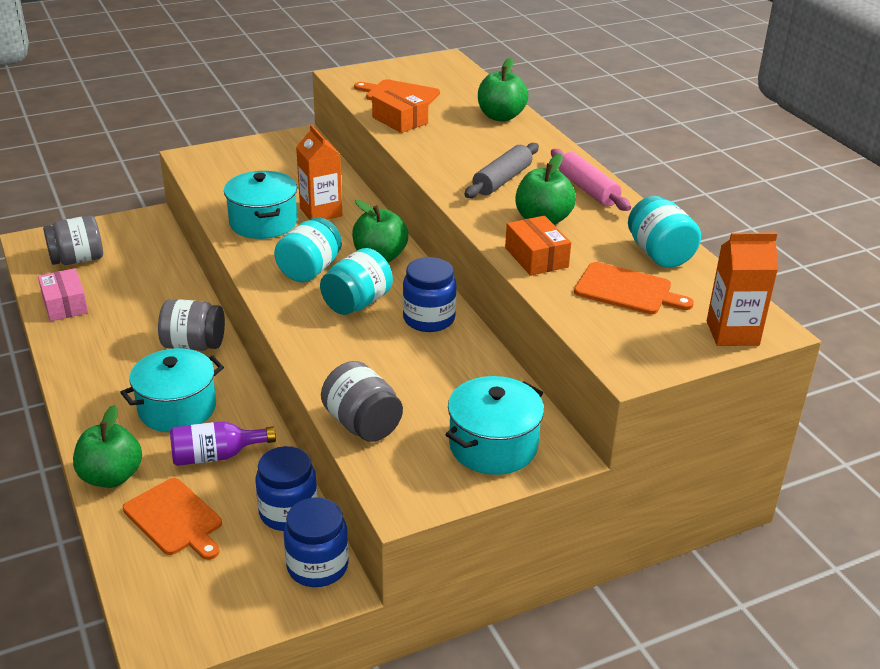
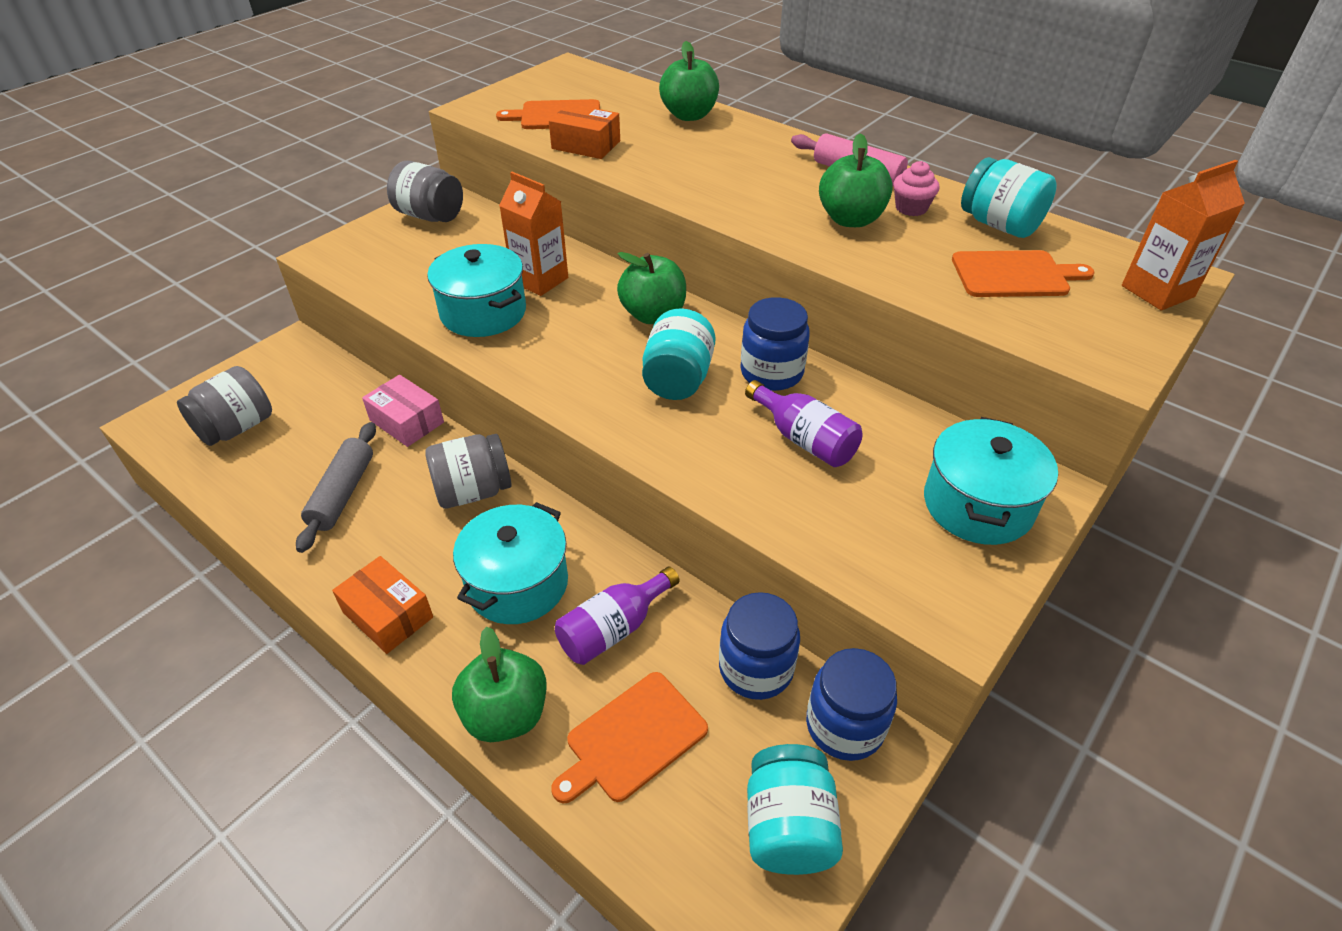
camera: 25 degrees left, 10 degrees up
pink box [38,268,88,321] -> pink box moved to [362,375,444,447]
orange cutting board [123,478,222,560] -> orange cutting board turned 120 degrees clockwise [551,672,708,803]
turquoise jar [274,217,342,282] -> turquoise jar moved to [747,744,843,875]
grey jar [321,361,403,442] -> grey jar moved to [387,161,463,222]
grey rolling pin [464,143,539,198] -> grey rolling pin moved to [296,422,376,553]
orange box [505,216,571,276] -> orange box moved to [332,556,433,654]
none -> purple bottle [745,380,862,467]
none -> pink cupcake [893,161,940,216]

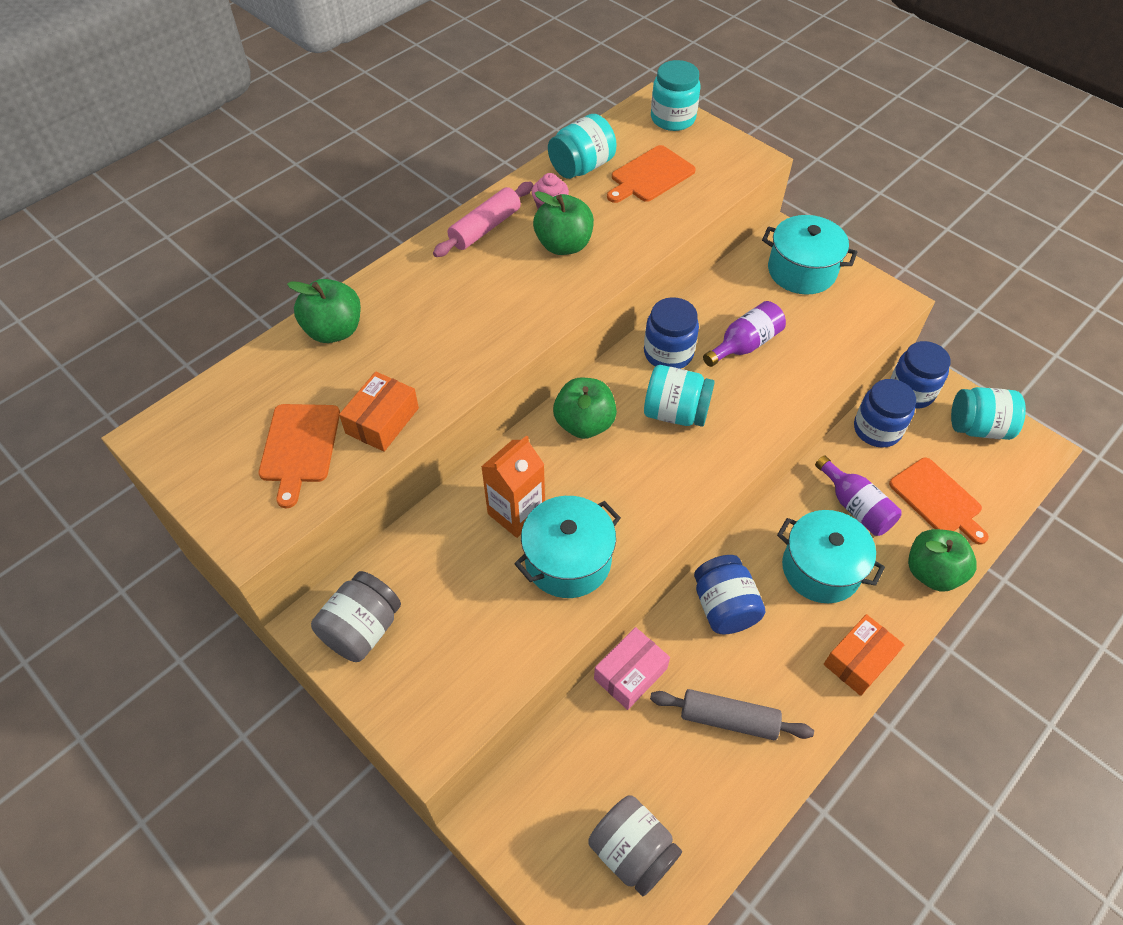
camera: 85 degrees left, 10 degrees up
grey jar [425,434,512,508] -> blue jar [694,555,765,634]
orange cutting board [952,250,1095,297] -> orange cutting board turned 135 degrees counterclockwise [607,145,696,203]
orange carton [1122,160,1245,311] -> turquoise jar [651,60,700,131]

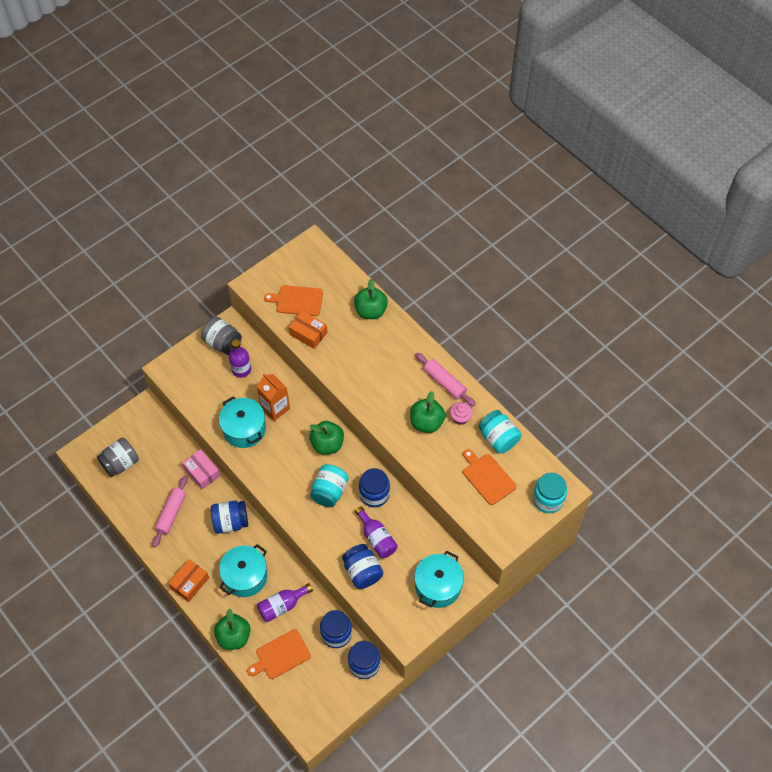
camera: 95 degrees right, 5 degrees up
grey rolling pin [650,689,814,740] -> pink rolling pin [152,476,188,547]
orange box [824,614,904,696] -> orange box turned 75 degrees clockwise [168,559,209,602]
turquoise jar [951,387,1026,440] -> none
none -> purple bottle [229,339,251,378]
none -> blue jar [342,544,383,589]

